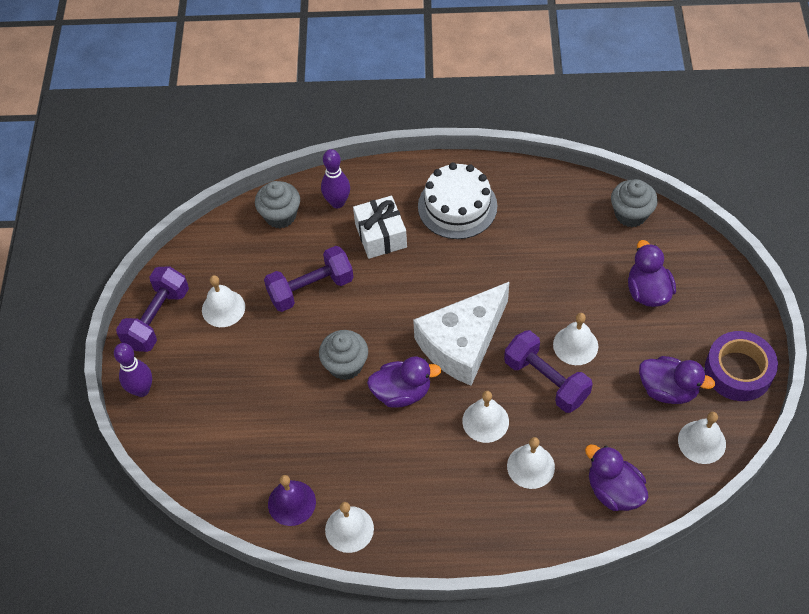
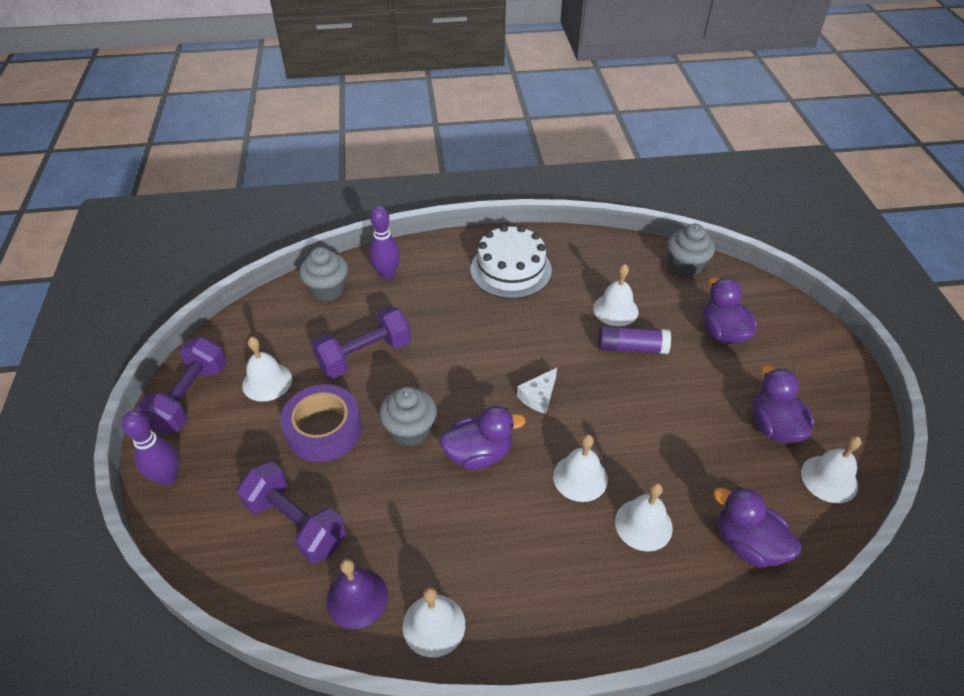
camera: 10 degrees left, 10 degrees down
white gift [353,196,407,259] -> none
white cheese [413,281,510,386] -> white cheese [517,368,557,414], size x0.41
purple dumbbell [504,330,593,413] -> purple dumbbell moved to [237,462,346,563]
white bell [553,313,598,365] -> white bell moved to [593,264,639,326]
purple duck [639,356,715,404] -> purple duck turned 120 degrees counterclockwise [753,365,814,443]
purple tape [705,331,778,401] -> purple tape moved to [280,384,362,462]
none -> purple glue stick [598,325,671,354]

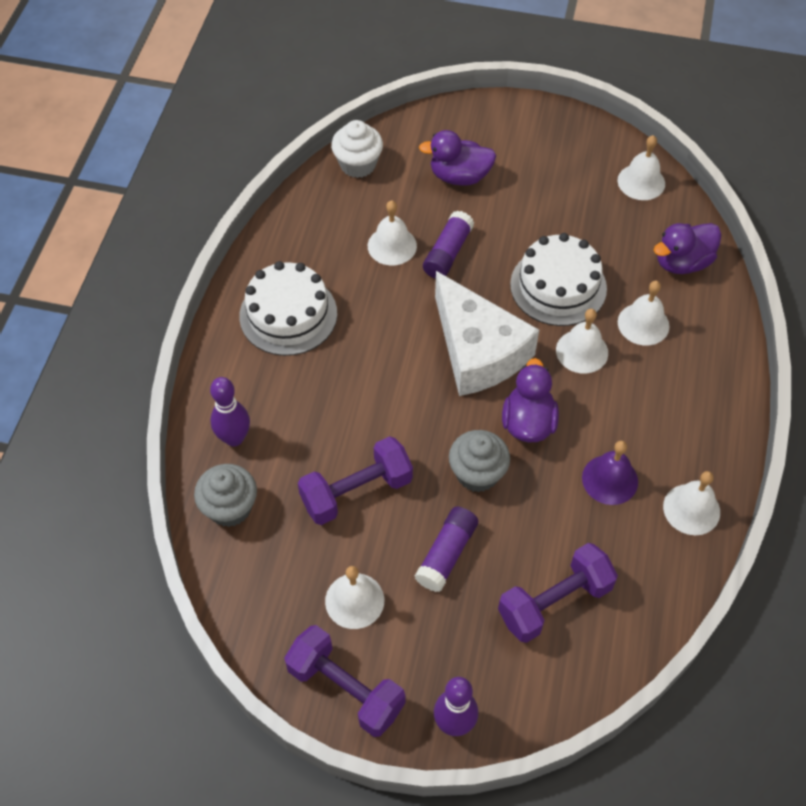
camera: 70 degrees left, 10 degrees up
purple tape [280,384,362,462] -> purple glue stick [415,507,478,592]
purple dumbbell [312,306,411,379] -> purple dumbbell turned 75 degrees clockwise [298,436,413,525]
purple bell [327,559,388,629] -> purple bell moved to [582,441,638,505]
white cheese [517,368,557,414] -> white cheese [435,271,539,396], size x2.46
grey cupcake [667,224,715,277] -> white cupcake [331,120,383,178]
purple duck [753,365,814,443] -> none
none -> white cake [510,233,607,326]

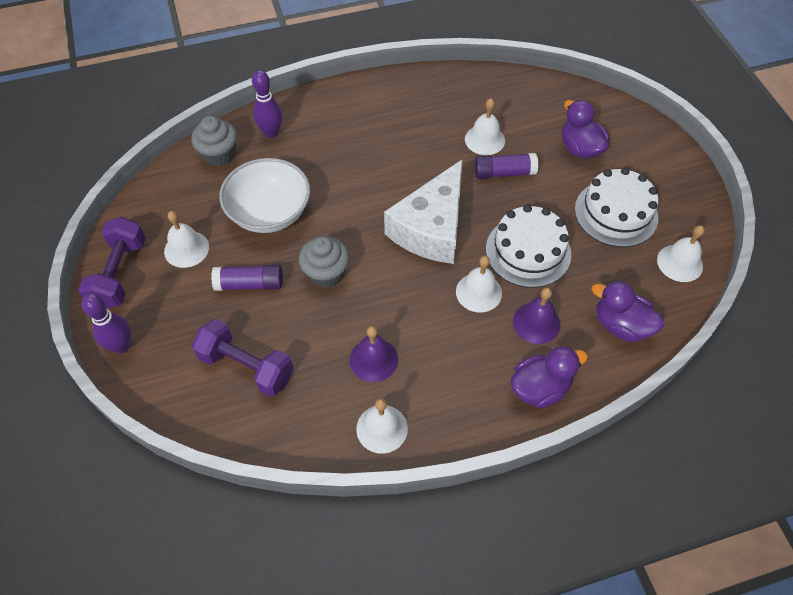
camera: 60 degrees right, 0 degrees up
white cake [239,261,337,356] -> white cake moved to [575,167,659,247]
purple dumbbell [298,436,413,525] -> white bowl [219,158,310,233]
white cupcake [331,120,383,178] -> none
purple duck [502,358,559,442] -> purple duck moved to [510,346,588,408]
white bell [618,281,670,345] -> purple bell [513,288,560,344]

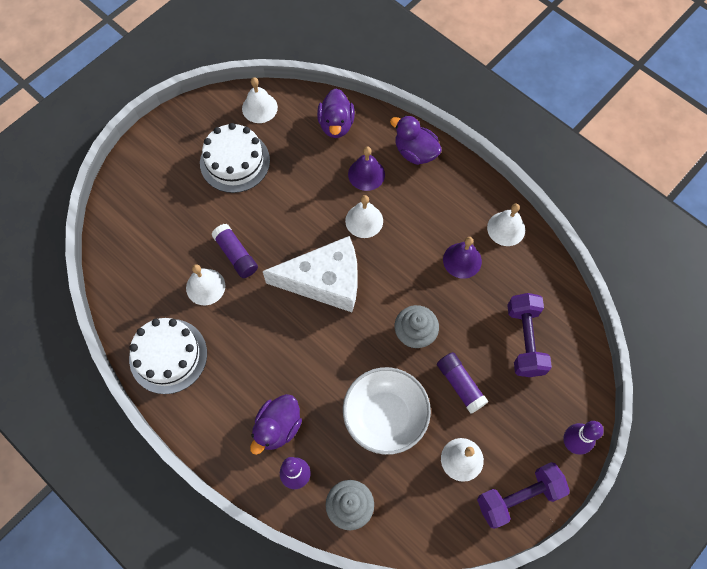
camera: 120 degrees left, 10 degrees up
white cake [486,204,571,288] -> white cake moved to [129,318,207,394]
purple duck [562,100,609,159] -> purple duck moved to [250,394,302,455]

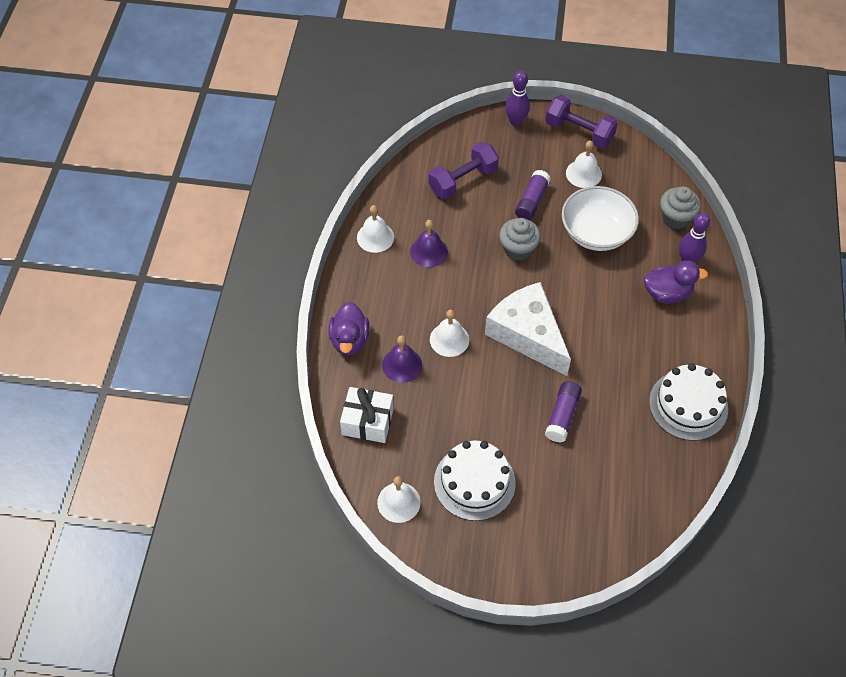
camera: 125 degrees left, 10 degrees down
white bell [186,264,225,305] -> none
purple duck [317,88,355,138] -> white gift [340,387,394,443]

